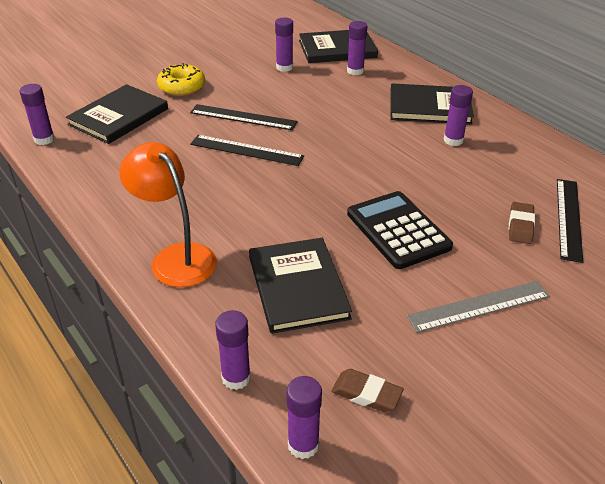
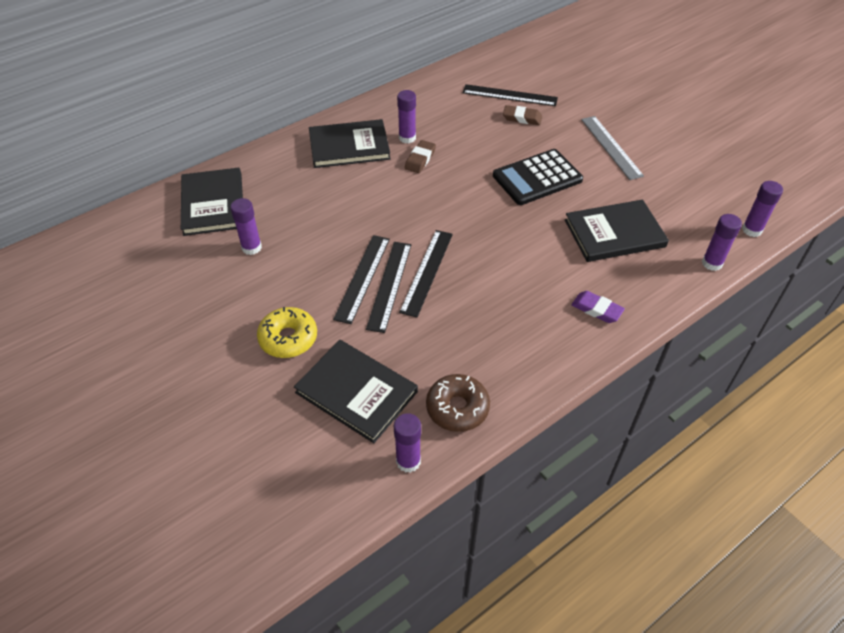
camera: 90 degrees left, 10 degrees up
orange lamp [119,142,217,287] -> purple eraser [571,291,625,323]
brown eraser [331,369,404,412] -> brown eraser moved to [405,140,436,173]
purple glue stick [347,21,367,75] -> none
black book [390,83,474,125] -> black book turned 75 degrees clockwise [309,119,391,168]
none -> black ruler [366,242,411,333]
none -> brown donut [426,374,490,432]

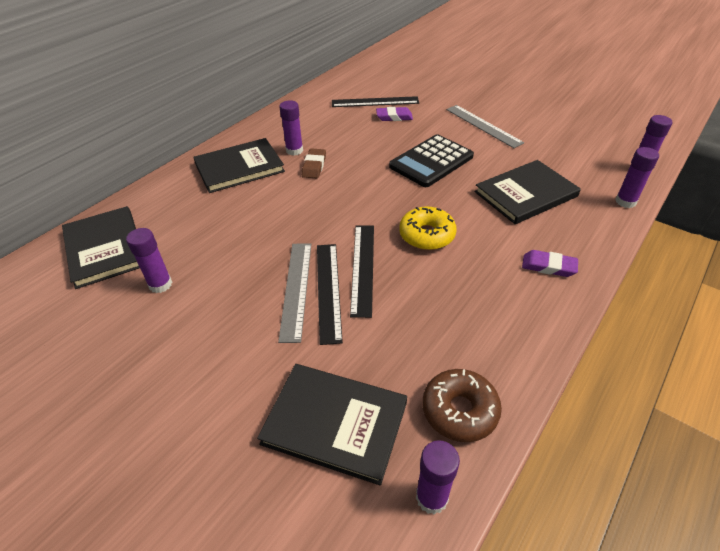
camera: 15 degrees left, 5 degrees down
yellow donut [257,307,317,358] -> yellow donut moved to [399,206,457,250]
black ruler [333,235,390,324] -> grey ruler [278,243,311,343]
brown eraser [503,105,542,125] -> purple eraser [376,107,413,121]

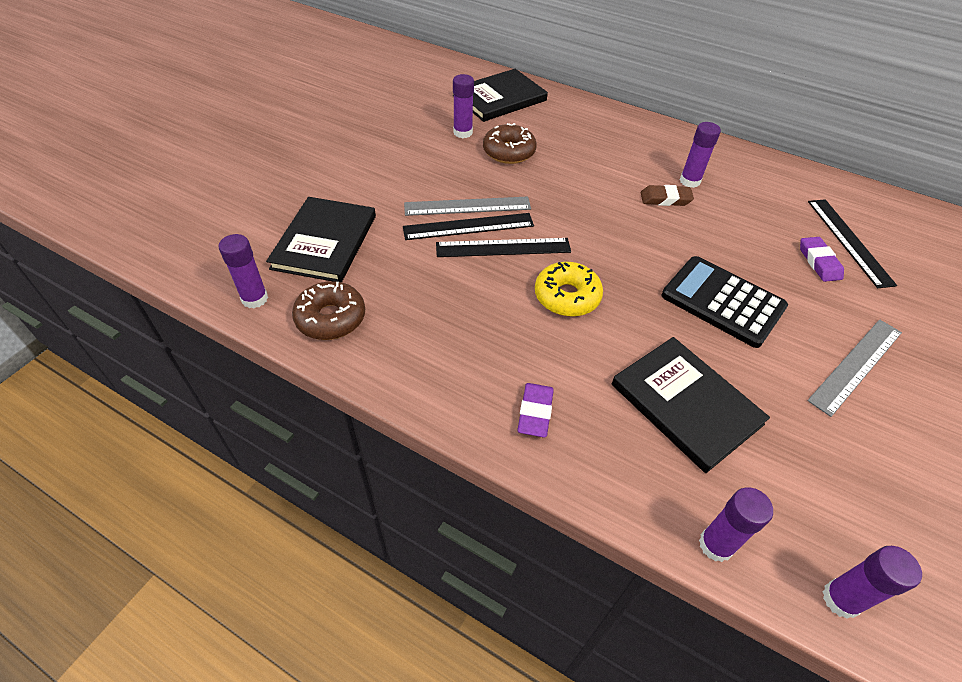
camera: 80 degrees right, 5 degrees up
black book [193,138,285,193] -> none
none -> brown donut [483,123,537,164]

